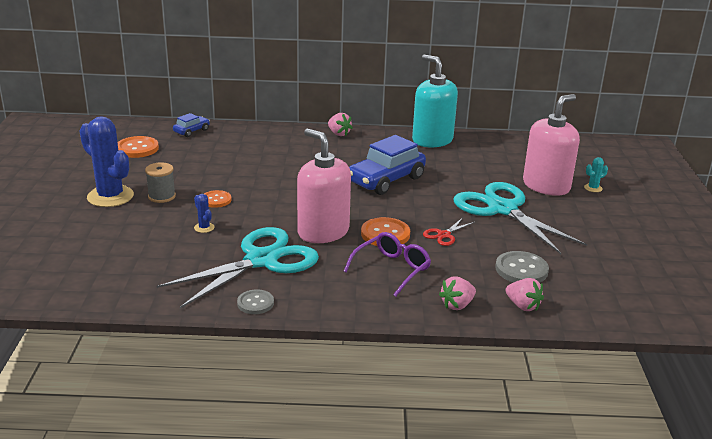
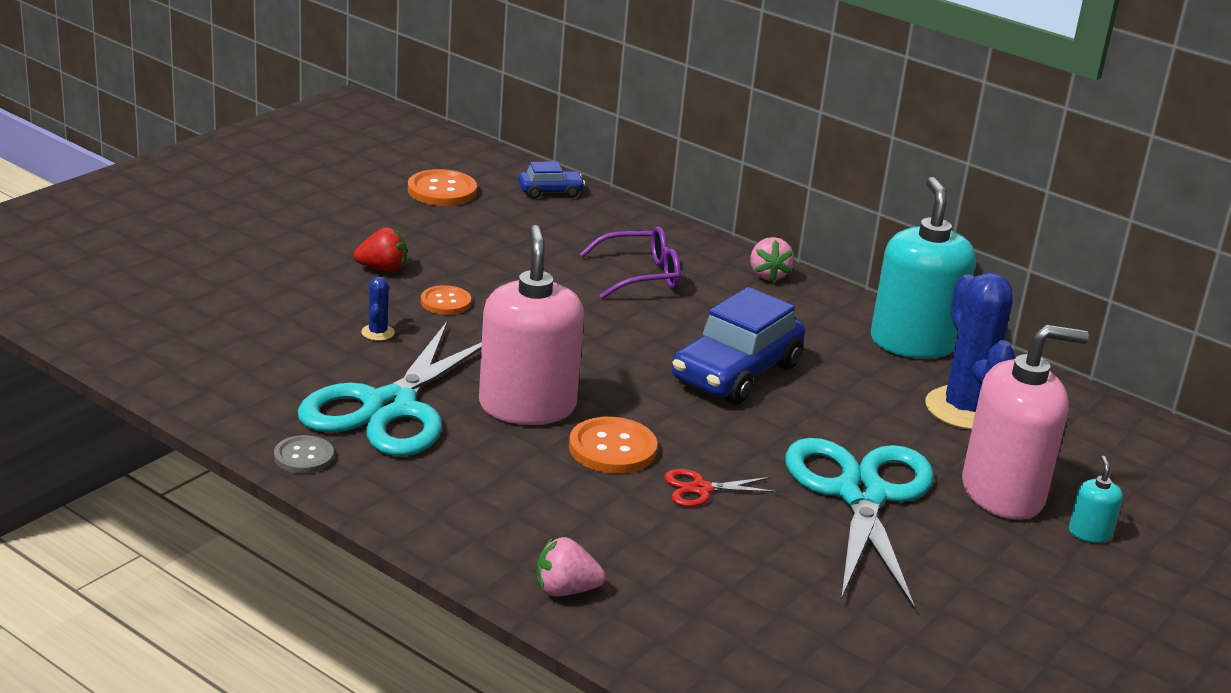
camera: 35 degrees right, 0 degrees up
blue cactus [80,116,134,207] -> blue cactus moved to [925,272,1015,430]
grey spool [145,162,176,203] -> red strawberry [354,227,407,272]
turquoise scissors [157,227,319,308] -> turquoise scissors turned 120 degrees clockwise [298,320,482,456]
purple glasses [343,232,431,297] -> purple glasses moved to [580,226,681,299]
blue car [349,135,426,195] -> blue car turned 45 degrees counterclockwise [672,287,805,404]
grey button [495,251,549,283] -> none
pink strawberry [506,278,544,311] -> none
turquoise cactus [584,157,608,192] -> turquoise soap dispenser [1069,456,1123,543]

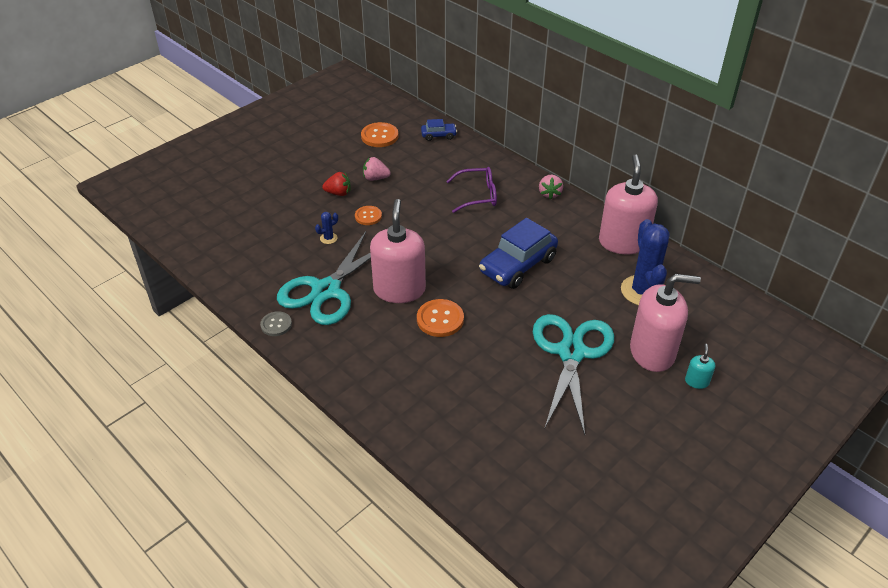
camera: 10 degrees right, 15 degrees up
blue cactus [361,277,395,341] -> blue cactus turned 45 degrees clockwise [315,212,338,244]
pink strawberry [536,537,606,596] -> pink strawberry moved to [363,157,391,181]
red scissors [664,469,779,507] -> none
turquoise soap dispenser [871,177,976,358] -> pink soap dispenser [599,154,658,254]

